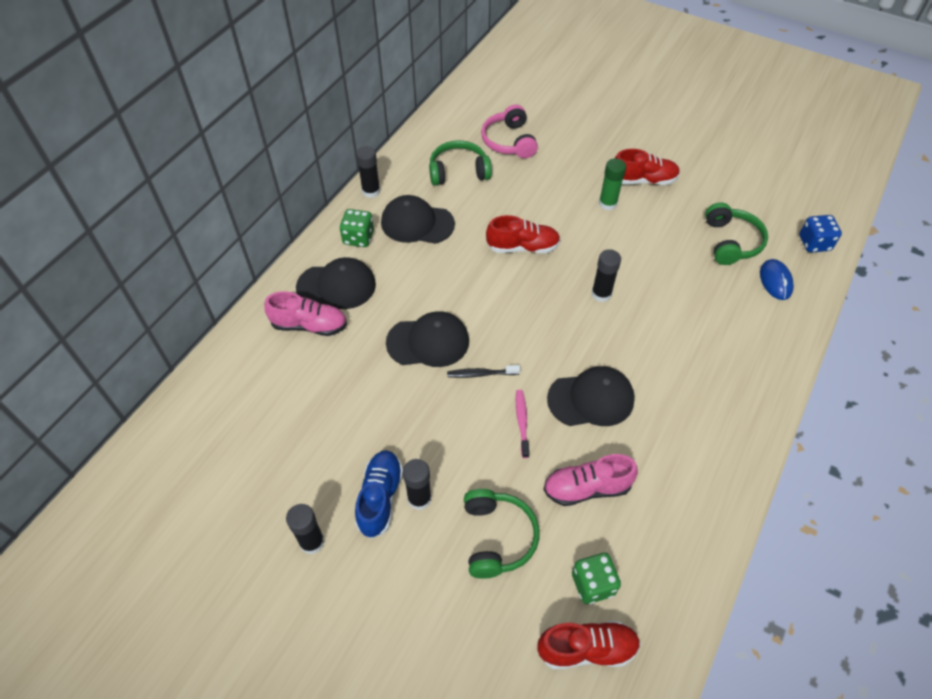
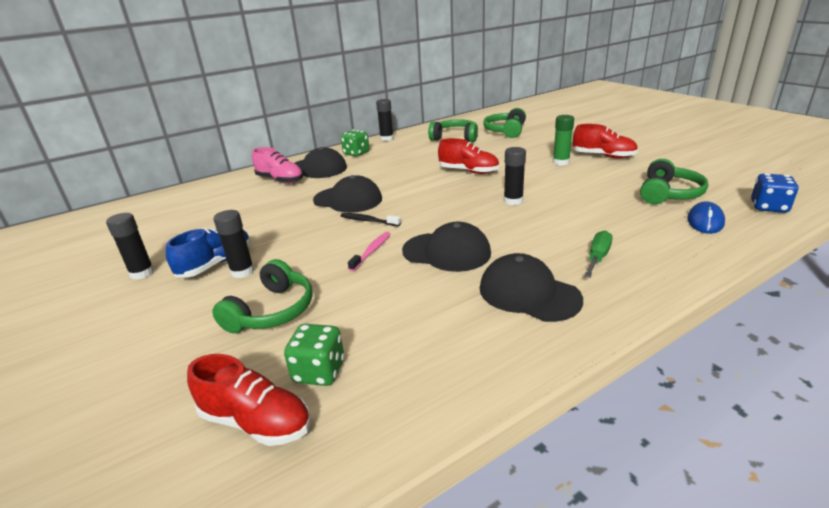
camera: 30 degrees right, 25 degrees down
black cap [381,195,455,244] -> black cap moved to [480,253,583,322]
pink headphones [481,105,538,158] -> green headphones [483,108,526,138]
pink shoe [543,454,638,506] -> none
none -> green screwdriver [584,230,613,278]

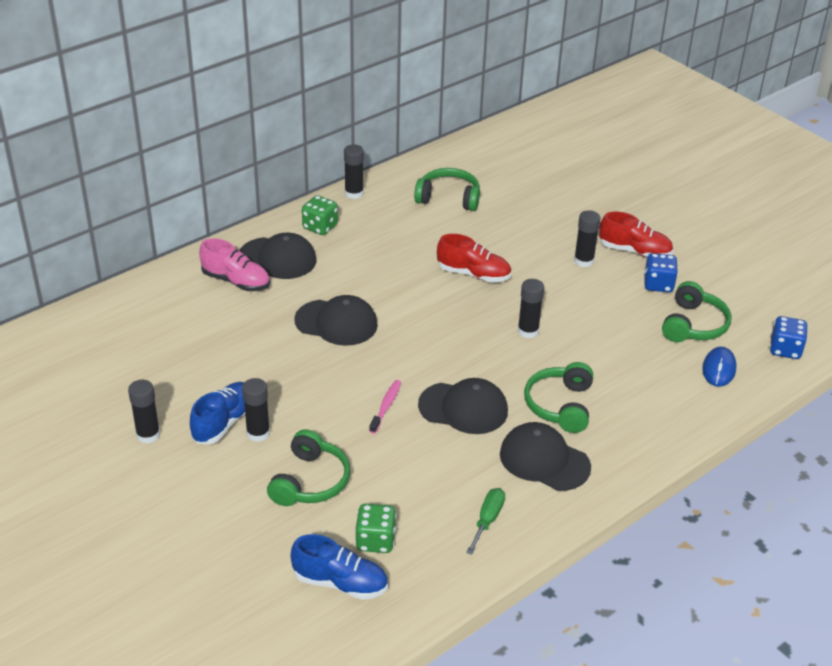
camera: 10 degrees left, 10 degrees up
red shoe [187,354,311,446] -> blue shoe [291,534,388,600]
black toothbrush [341,213,401,227] -> none
green headphones [483,108,526,138] -> green headphones moved to [524,362,593,433]
green glue stick [553,115,574,165] -> black glue stick [574,210,601,267]
green screwdriver [584,230,613,278] -> green screwdriver moved to [466,488,505,555]
none -> blue dice [644,253,678,292]

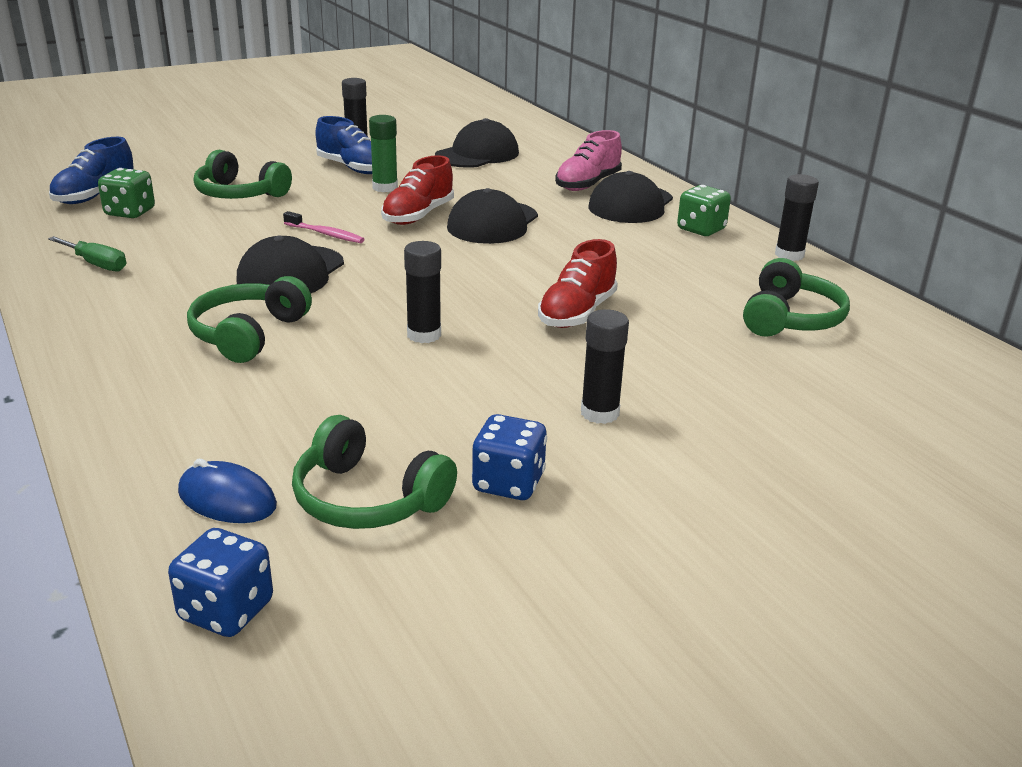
camera: 100 degrees right, 10 degrees down
black glue stick [242,378,270,442] -> none
black cap [500,422,591,491] -> black cap moved to [435,118,519,168]
green headphones [524,362,593,433] -> green headphones turned 90 degrees counterclockwise [187,276,312,363]
red shoe [599,212,673,257] -> red shoe moved to [381,155,454,225]
none -> green glue stick [369,115,398,192]

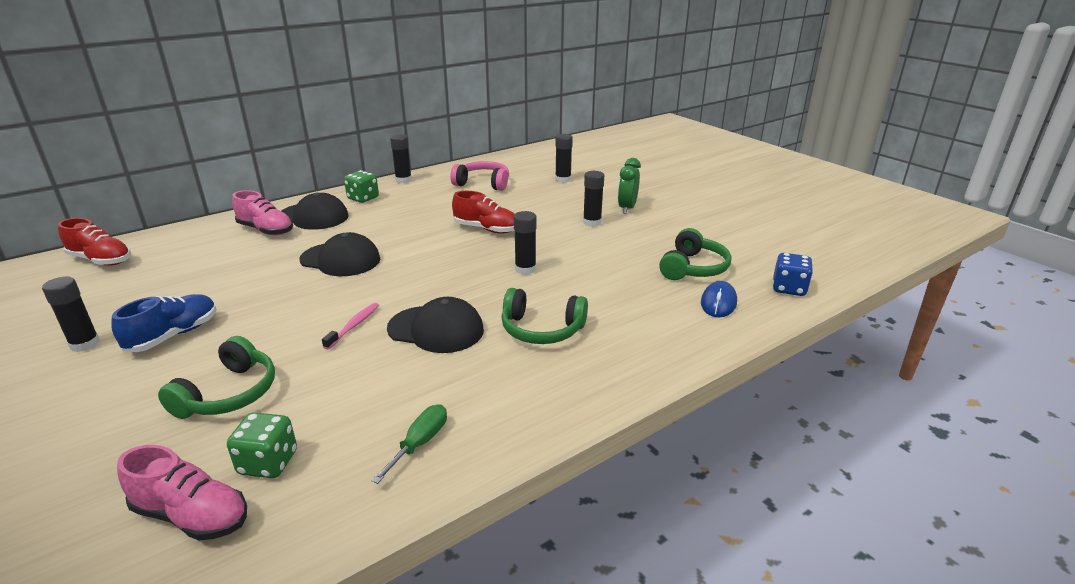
camera: 95 degrees left, 0 degrees up
blue shoe [49,137,134,204] -> pink shoe [117,445,247,540]
green glue stick [369,115,398,192] -> none
red shoe [381,155,454,225] -> red shoe moved to [58,218,131,266]
black cap [435,118,519,168] -> none
blue dice [472,414,547,500] -> none
green headphones [743,258,850,337] -> pink headphones [450,161,509,191]
none -> black glue stick [555,134,573,183]
none -> green clock [618,158,641,214]

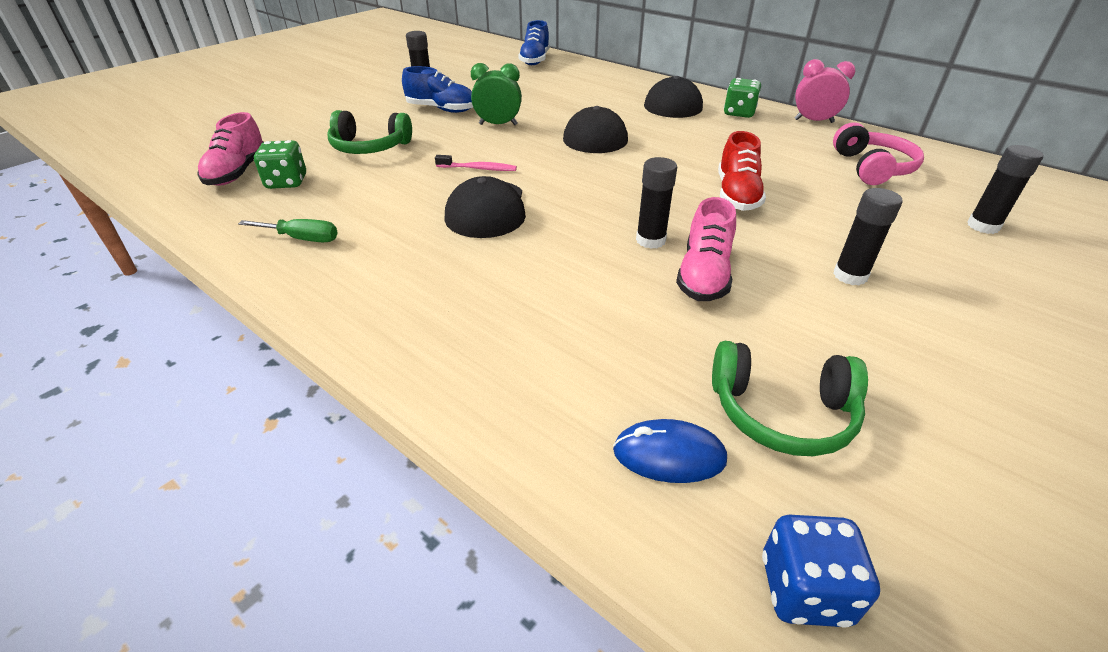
camera: 75 degrees right, 10 degrees up
red shoe [58,218,131,266] -> blue shoe [518,20,550,65]
pink shoe [232,190,293,236] -> pink shoe moved to [676,197,736,301]
black glue stick [390,134,412,183] -> pink clock [794,59,855,123]
green headphones [501,288,588,344] -> none
green clock [618,158,641,214] -> green clock moved to [471,63,522,125]

